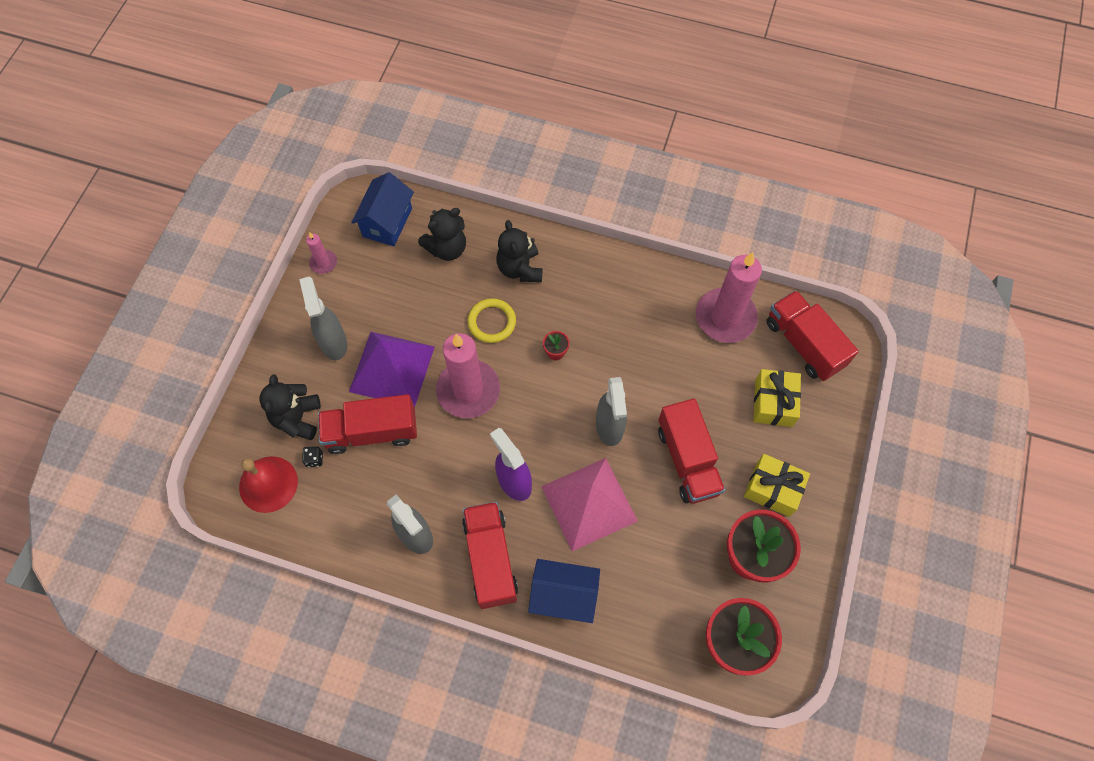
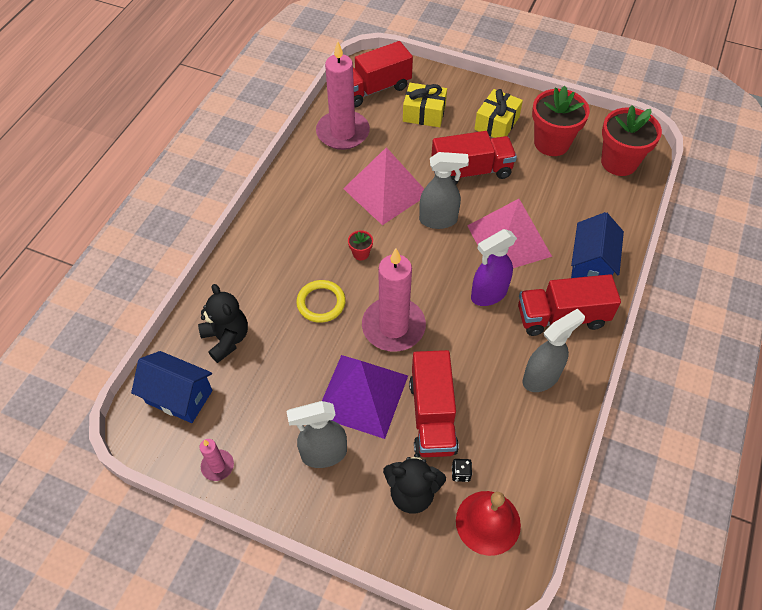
camera: 85 degrees left, 10 degrees down
black teddy bear [496,220,543,282] -> none
none -> pink pyramid [343,147,424,225]

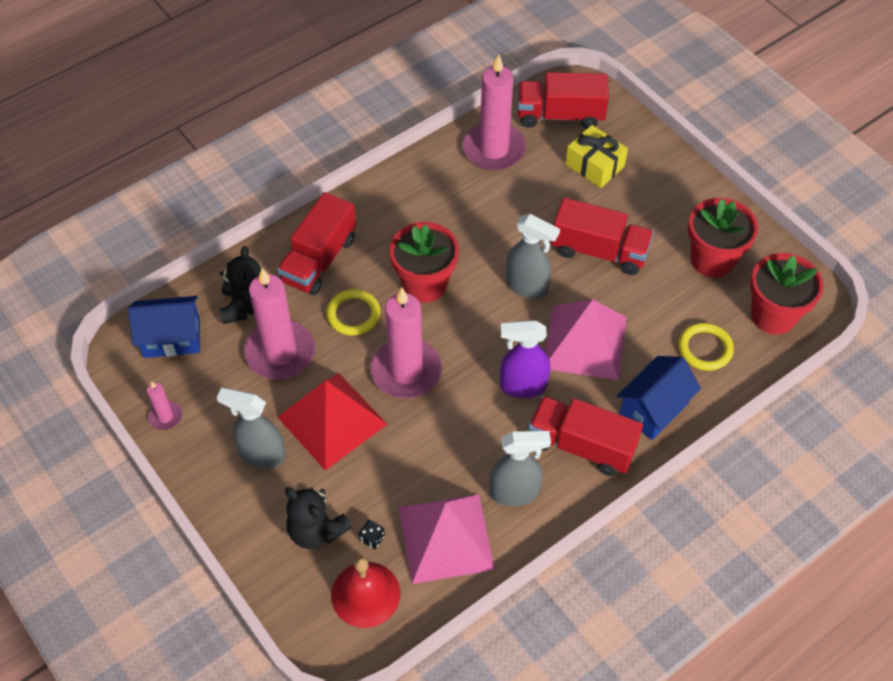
camera: 30 degrees right, 0 degrees up
blue house [131,351,213,423] -> blue house turned 60 degrees counterclockwise [128,296,200,358]
purple pyramid [322,355,408,439] -> red pyramid [278,373,387,471]
pink pyramid [343,147,424,225] -> pink pyramid moved to [399,494,495,584]
red flower pot [348,230,373,260] -> red flower pot [390,222,459,303], size x2.36
red truck [409,350,459,457] -> red truck moved to [277,192,356,295]
yellow gift [474,89,523,138] -> none
none -> pink candle [244,268,315,379]
none -> yellow ring [678,323,734,371]

